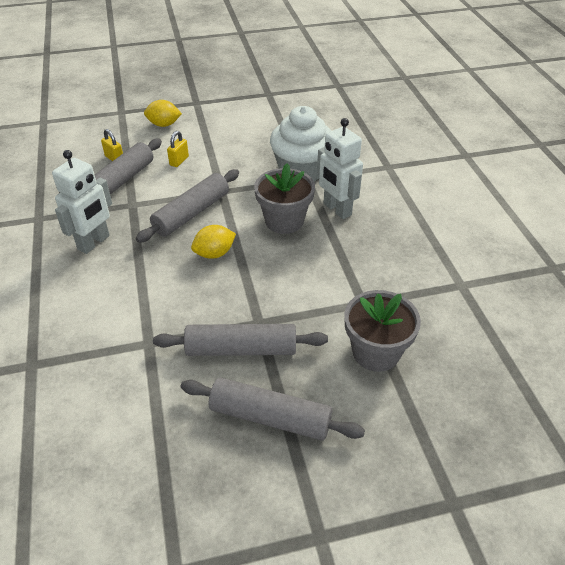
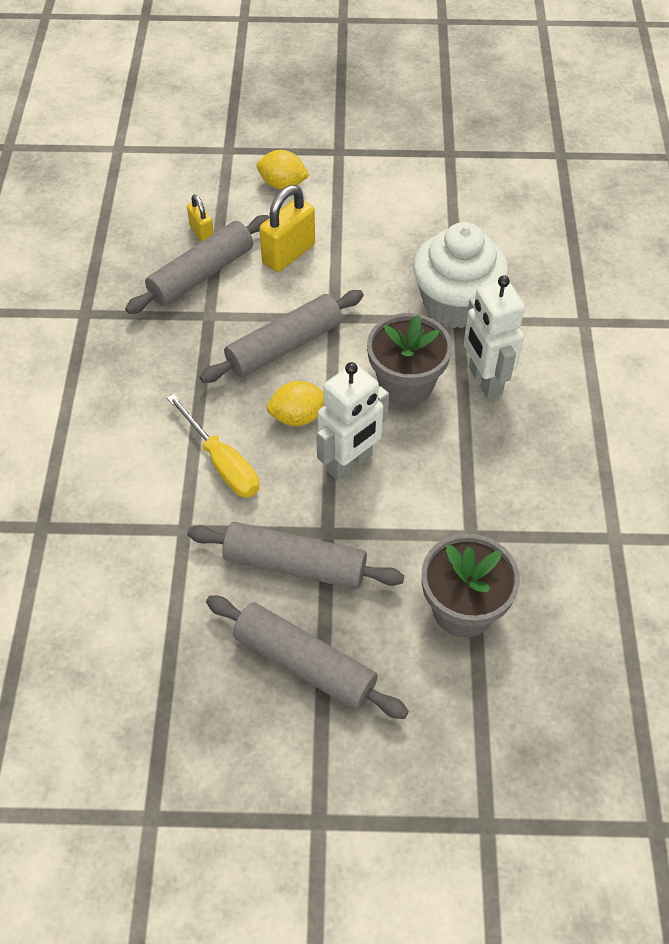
camera: 15 degrees right, 10 degrees up
white robot [52,150,112,254] -> white robot moved to [316,362,389,481]
yellow padlock [167,131,189,167] -> yellow padlock [259,185,315,272], size x1.75
none -> yellow screwdriver [167,394,259,498]

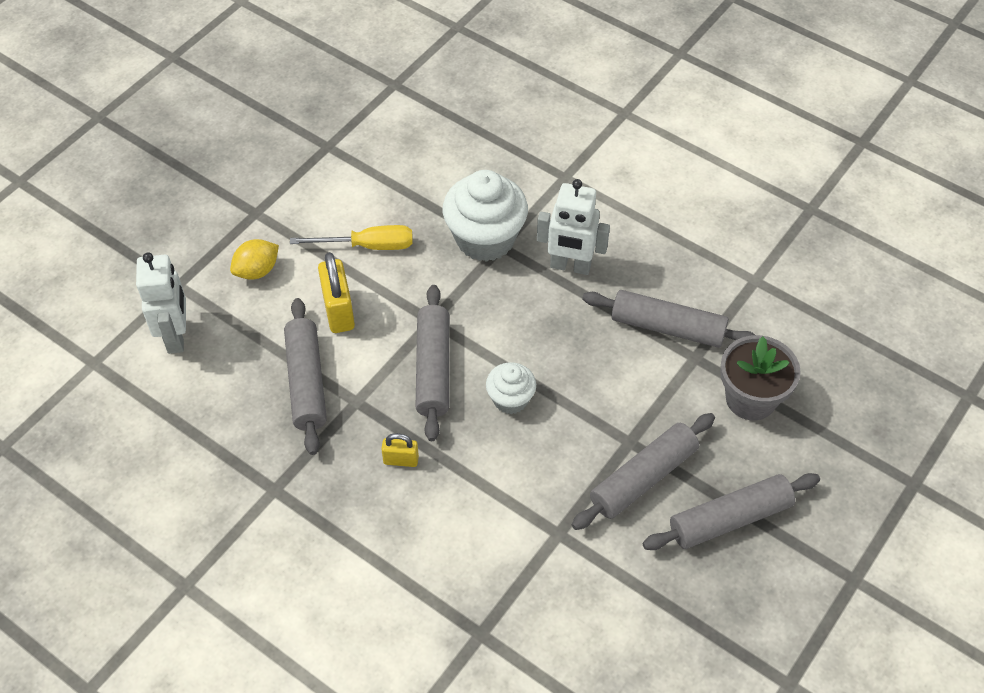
camera: 55 degrees left, 0 degrees up
yellow screwdriver [167,394,259,498] -> yellow screwdriver moved to [290,225,413,250]
yellow padlock [187,194,214,242] -> yellow padlock moved to [381,433,419,467]
yellow lemon [267,381,324,426] -> white cupcake [486,362,536,414]
white robot [316,362,389,481] -> white robot moved to [136,252,186,354]
grey flower pot [367,313,452,406] -> none
none -> grey rolling pin [582,290,755,348]

